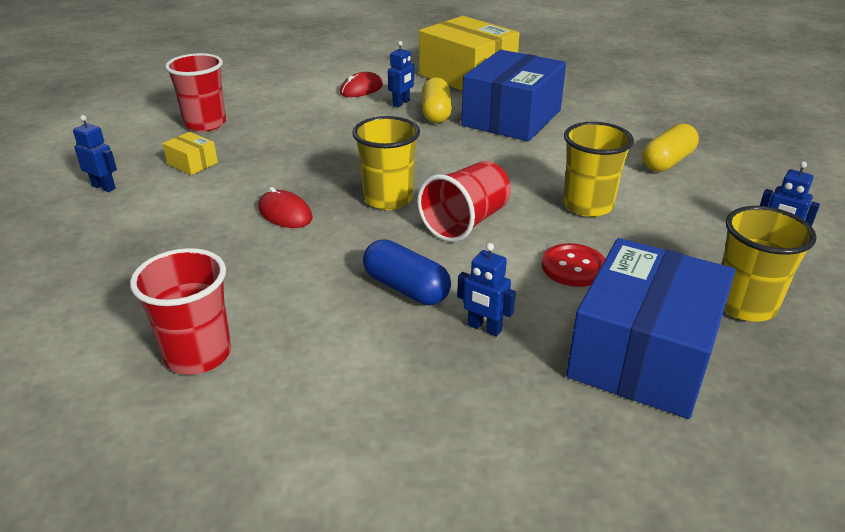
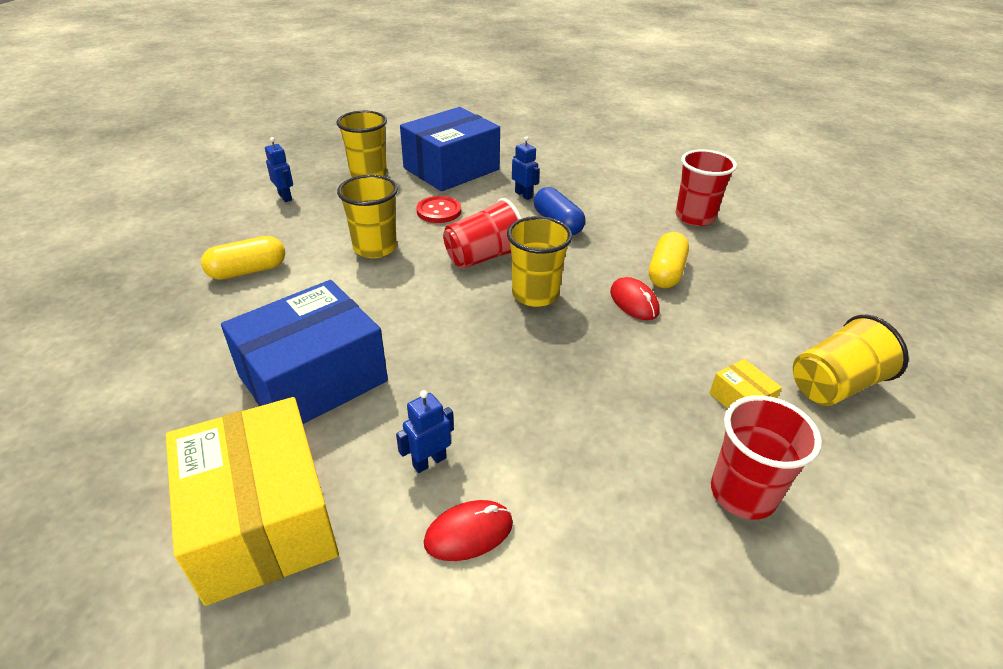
camera: 160 degrees left, 5 degrees up
blue robot [73,115,117,192] -> yellow cup [793,315,909,406]
yellow capsule [422,77,452,123] -> yellow capsule moved to [649,232,689,288]

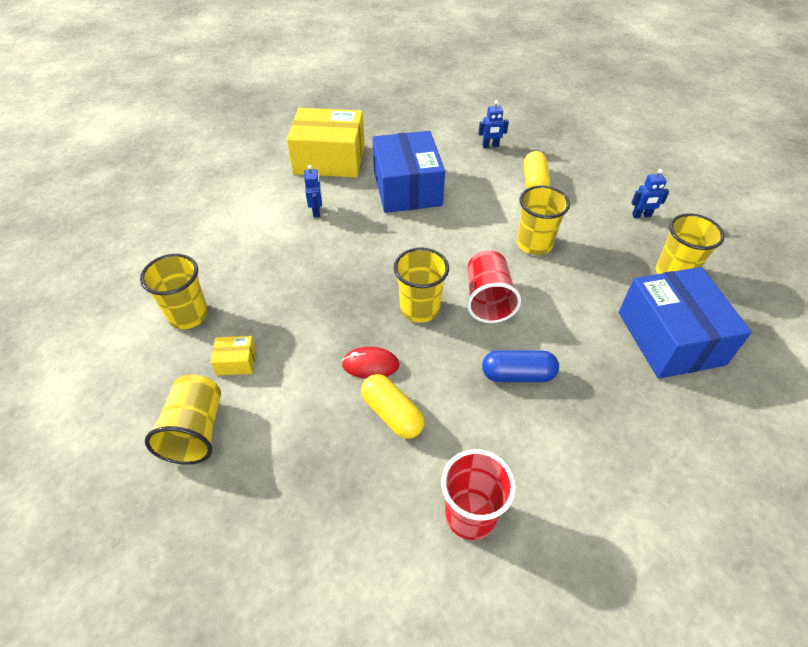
camera: 120 degrees right, 10 degrees up
red button [416,196,461,223] -> none
red mouse [424,500,513,561] -> none
blue robot [512,136,540,200] -> blue robot moved to [478,100,509,148]
red cup [711,395,822,520] -> yellow cup [140,254,208,329]

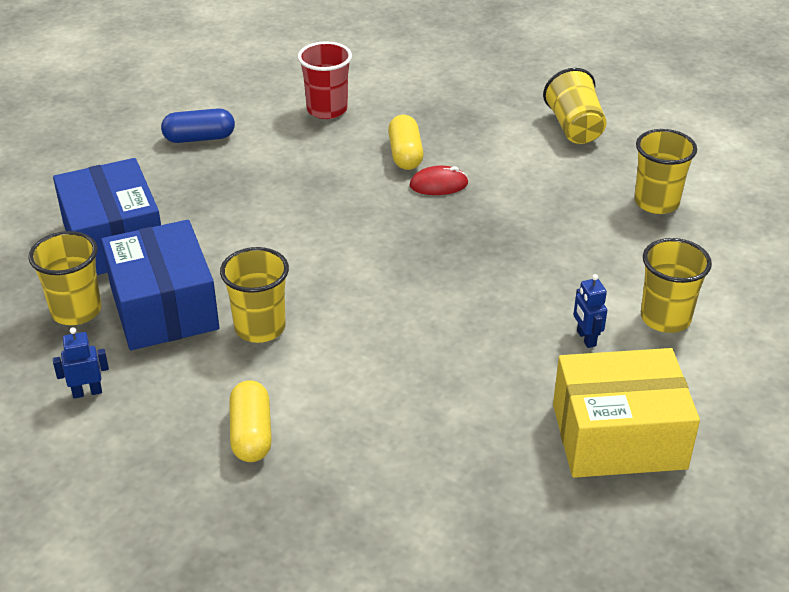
camera: 170 degrees right, 10 degrees down
yellow box [210,336,256,375] -> none
yellow capsule [361,374,425,439] -> yellow capsule turned 45 degrees clockwise [388,115,424,170]
blue box [372,131,445,213] -> blue box moved to [101,220,219,350]
yellow cup [394,247,449,323] -> yellow cup moved to [641,238,712,333]
red cup [467,251,521,323] -> none
blue robot [478,100,509,148] -> none
blue capsule [482,350,559,382] -> blue capsule moved to [161,108,235,143]

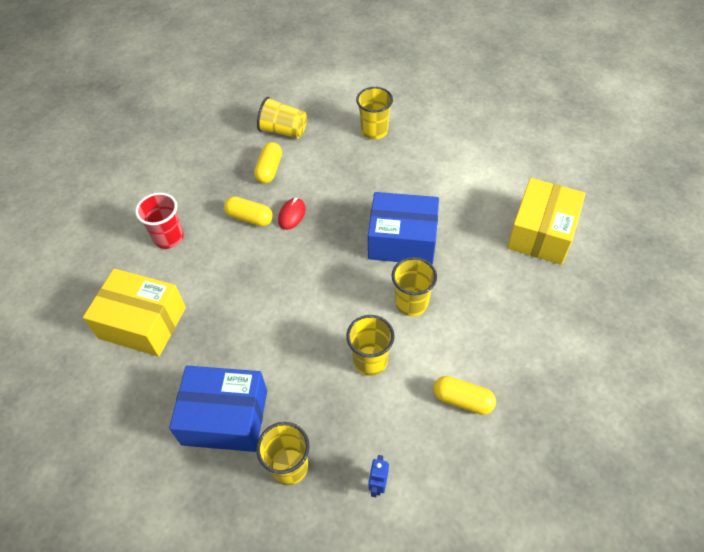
camera: 60 degrees left, 15 degrees up
blue box [101,220,219,350] -> blue box moved to [368,192,439,265]
blue capsule [161,108,235,143] -> yellow box [83,269,186,357]
blue robot [573,274,607,348] -> none
yellow cup [641,238,712,333] -> yellow cup moved to [392,257,437,316]
none -> yellow capsule [254,142,282,183]

